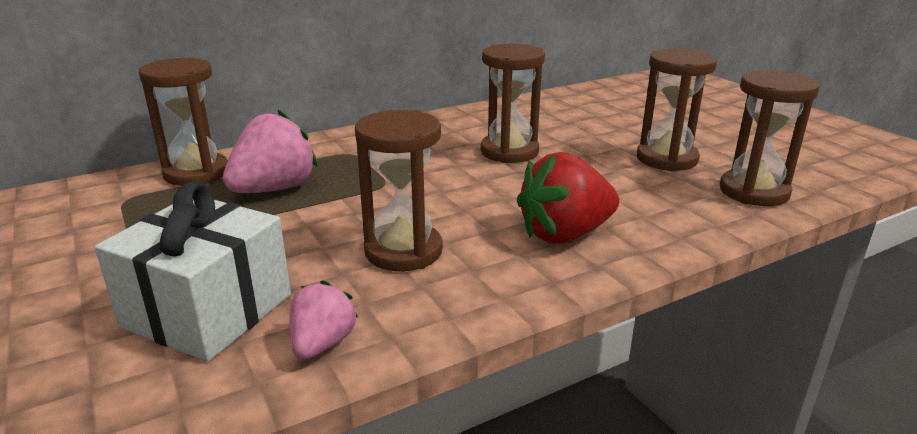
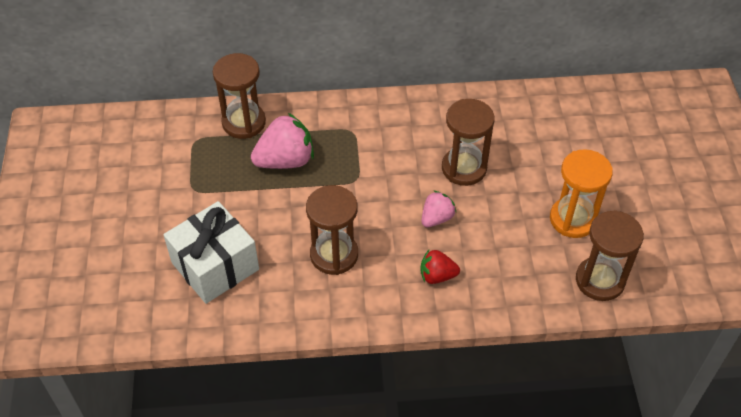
camera: 25 degrees right, 25 degrees up
pink strawberry [289,280,358,359] -> pink strawberry moved to [422,191,457,227]
red strawberry [517,152,619,244] -> red strawberry [420,250,460,284], size x0.58
brown hourglass [637,48,717,171] -> orange hourglass [550,149,613,238]

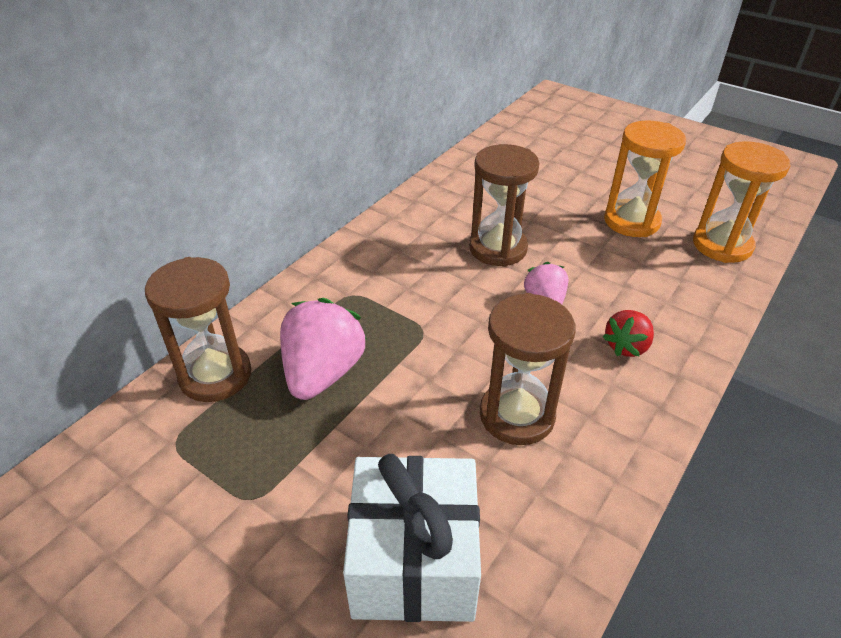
camera: 50 degrees left, 10 degrees down
brown hourglass [576,210,644,301] -> orange hourglass [693,141,790,263]

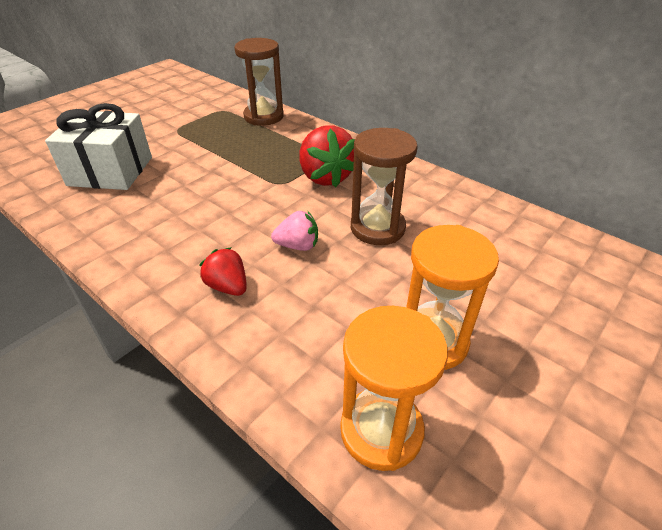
camera: 95 degrees right, 0 degrees up
pink strawberry [280,298,366,400] -> none
brown hourglass [480,293,576,445] -> none
none -> red strawberry [299,125,355,188]

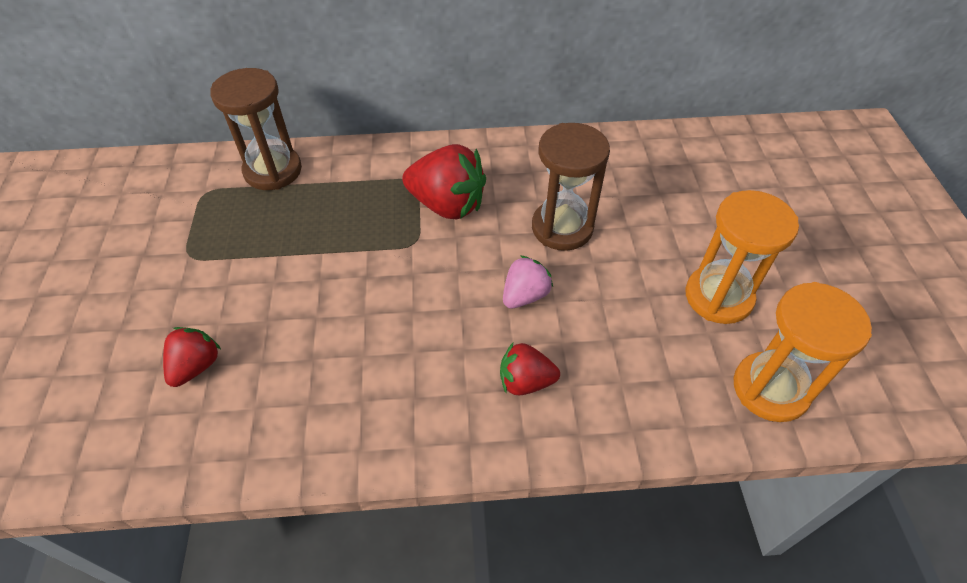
camera: 45 degrees left, 10 degrees up
white gift [45,103,152,190] -> red strawberry [163,327,221,387]

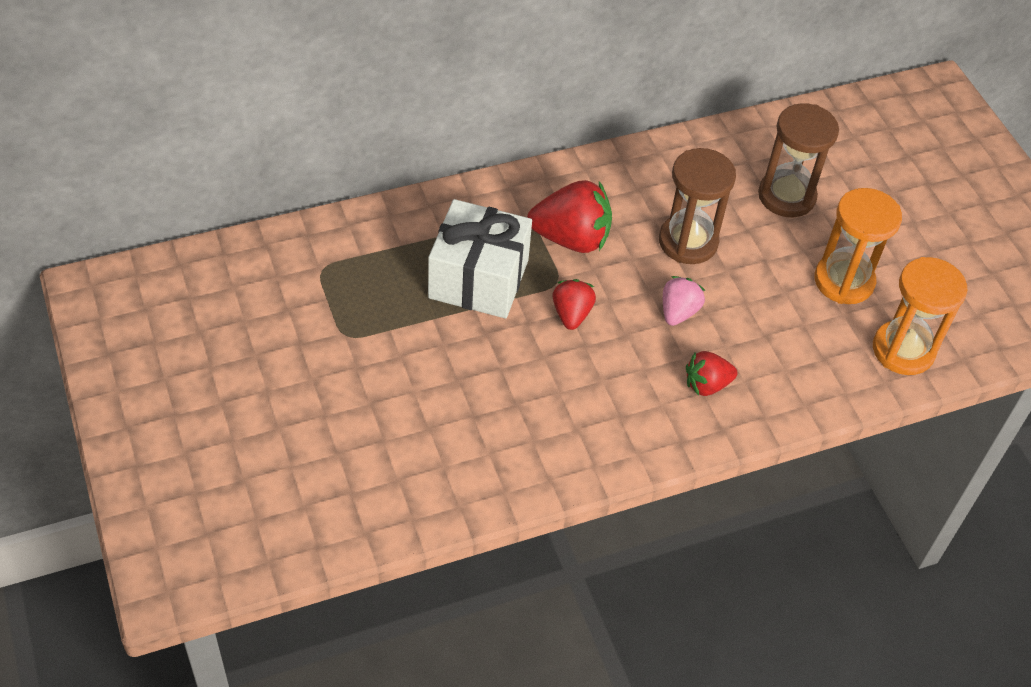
camera: 20 degrees left, 0 degrees up
red strawberry [163,327,221,387] -> red strawberry moved to [552,279,596,330]
brown hourglass [210,68,302,190] -> brown hourglass moved to [758,103,839,217]
none -> white gift [428,199,532,318]

